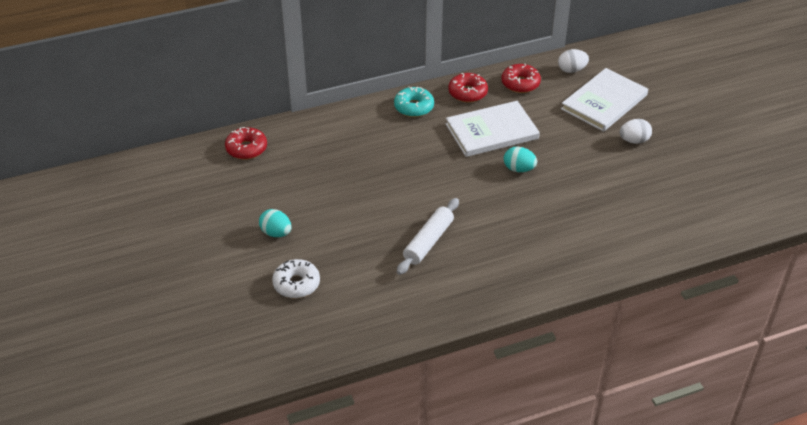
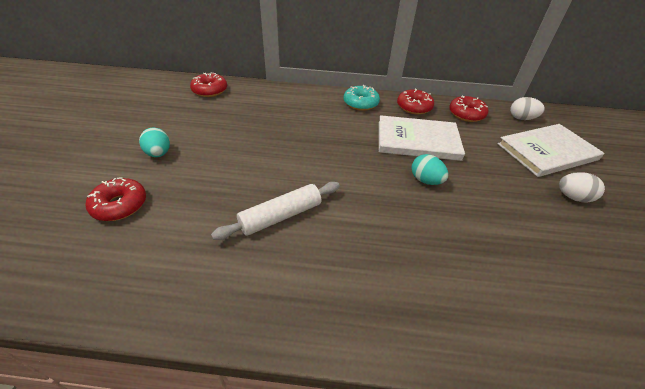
camera: 25 degrees right, 0 degrees up
white donut [272,259,320,298] -> red donut [86,178,146,221]

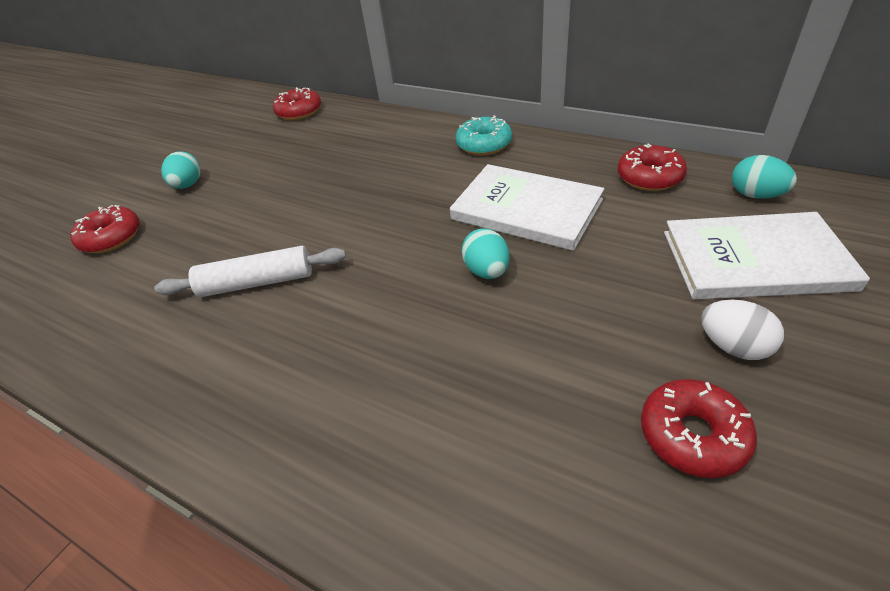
camera: 30 degrees right, 0 degrees up
red donut [397,88,434,115] -> red donut moved to [641,379,757,478]
white egg [510,97,545,120] -> turquoise egg [732,155,797,199]

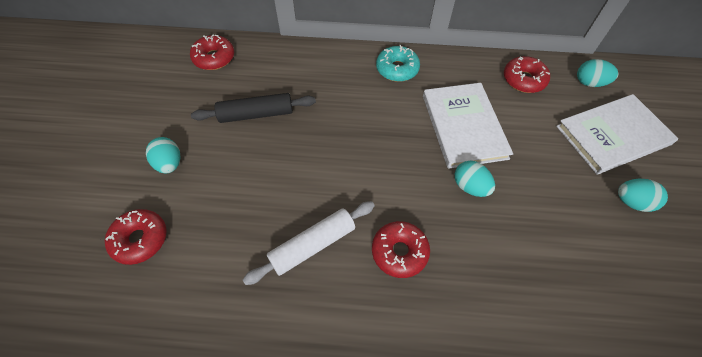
camera: 30 degrees left, 15 degrees up
white book [450,164,604,251] -> white book turned 75 degrees clockwise [423,83,513,169]
red donut [641,379,757,478] -> red donut moved to [372,221,430,278]
white egg [701,300,784,360] -> turquoise egg [618,179,668,212]
none -> black rolling pin [191,93,316,123]

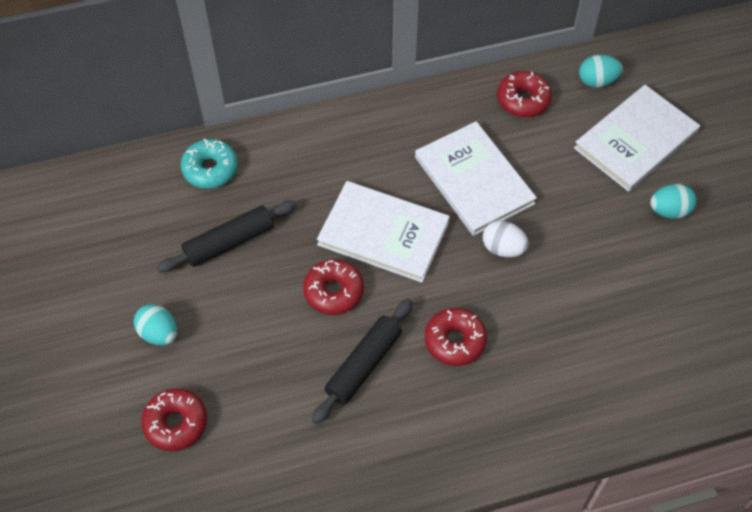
camera: 20 degrees left, 0 degrees up
red donut [190,35,234,70] -> red donut moved to [303,259,364,315]
white rolling pin [243,201,375,285] -> black rolling pin [312,299,413,424]
turquoise donut [376,45,420,82] -> turquoise donut moved to [181,139,238,189]
turquoise egg [455,161,495,197] -> white egg [483,220,529,257]
none -> white book [317,181,450,283]

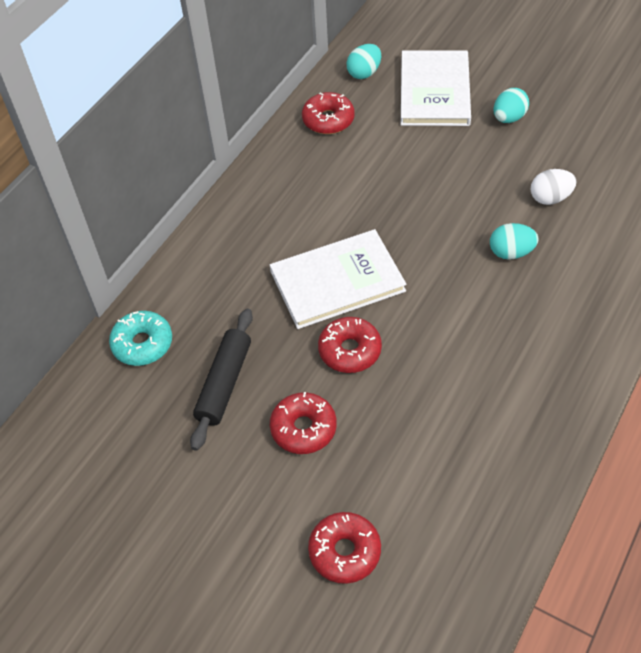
camera: 40 degrees left, 5 degrees down
turquoise egg [134,304,177,345] -> turquoise egg moved to [490,223,539,260]
black rolling pin [312,299,413,424] -> none
white book [415,121,537,236] -> none
red donut [425,308,487,366] -> red donut moved to [270,392,337,454]
white egg [483,220,529,257] -> white egg moved to [531,169,576,205]

